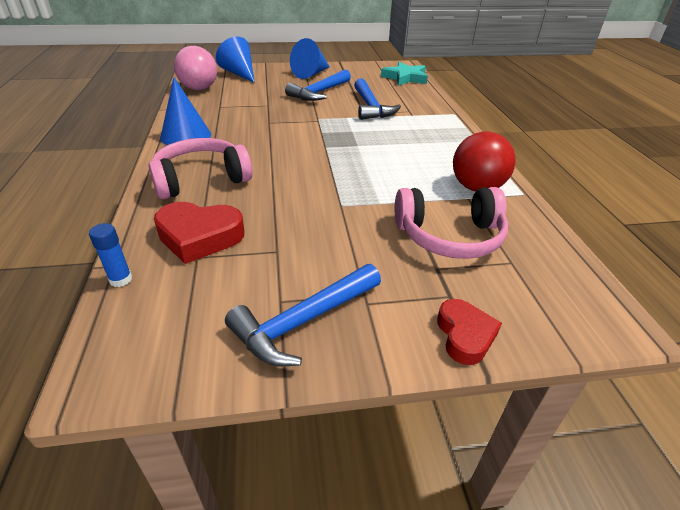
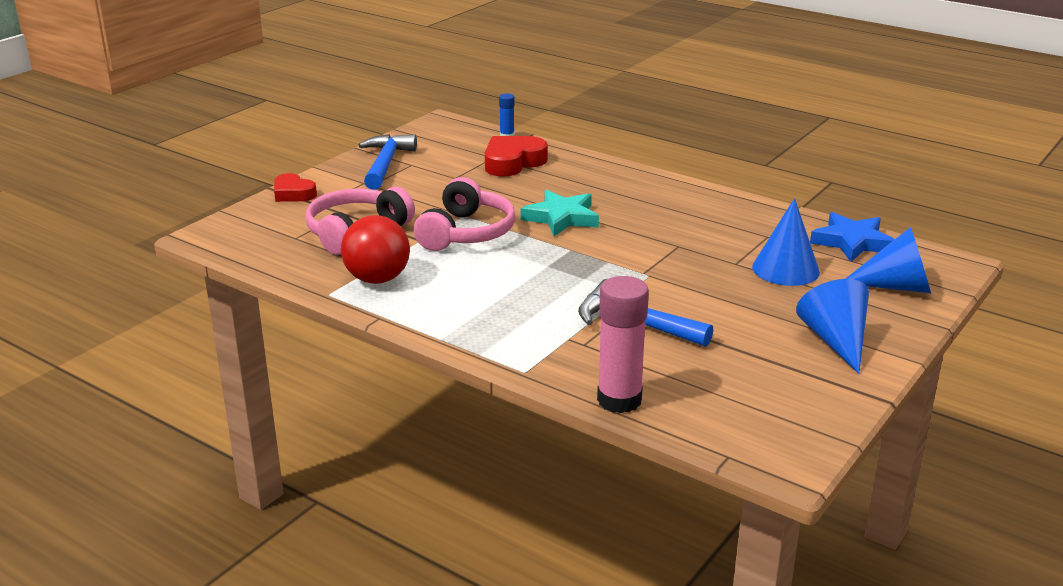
camera: 135 degrees right, 10 degrees down
pink headphones [149,138,252,199] -> pink headphones moved to [414,177,516,251]
blue cone [160,77,211,145] -> blue cone moved to [752,198,820,286]
pink ball [174,46,217,90] -> blue star [810,212,895,262]
blue hammer [285,69,351,101] -> none
turquoise star [381,62,428,86] -> turquoise star moved to [521,190,599,236]
none -> pink glue stick [597,276,649,413]

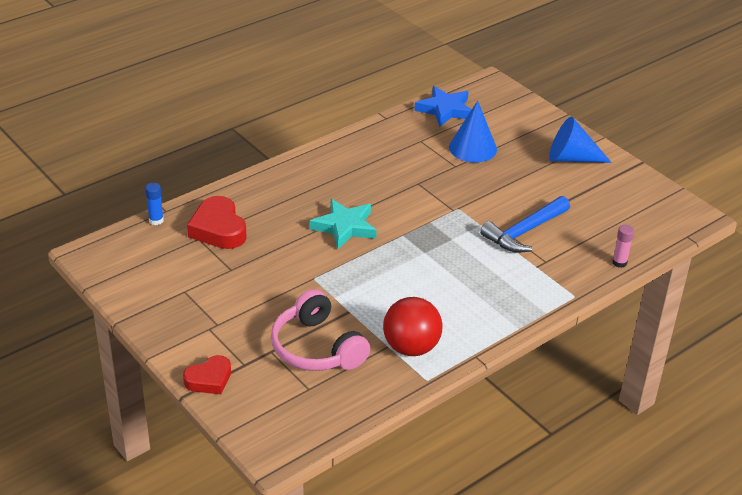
camera: 75 degrees left, 10 degrees up
blue hammer [359,134,417,190] -> none
pink headphones [414,177,516,251] -> none
pink glue stick [597,276,649,413] -> pink glue stick [612,225,634,268], size x0.49
blue cone [845,227,931,293] -> none

